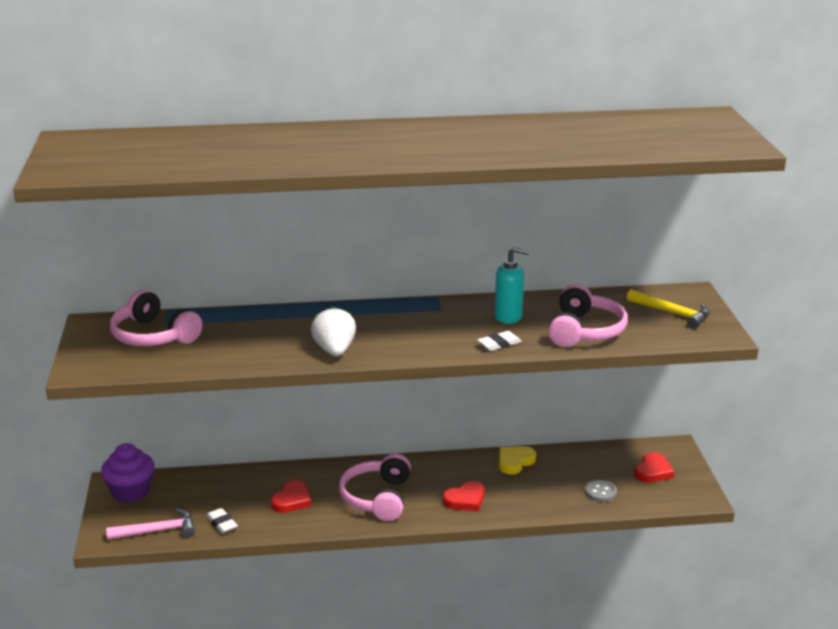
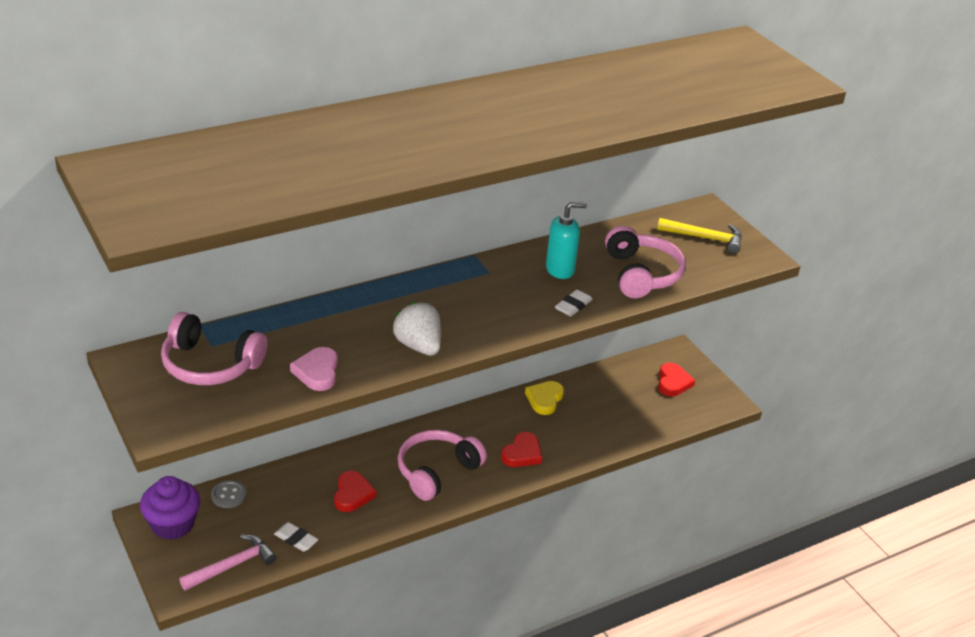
camera: 25 degrees left, 10 degrees up
pink headphones [339,453,411,521] -> pink headphones turned 60 degrees clockwise [398,430,487,501]
grey button [585,480,617,502] -> grey button moved to [211,480,247,508]
none -> pink heart [290,347,338,391]

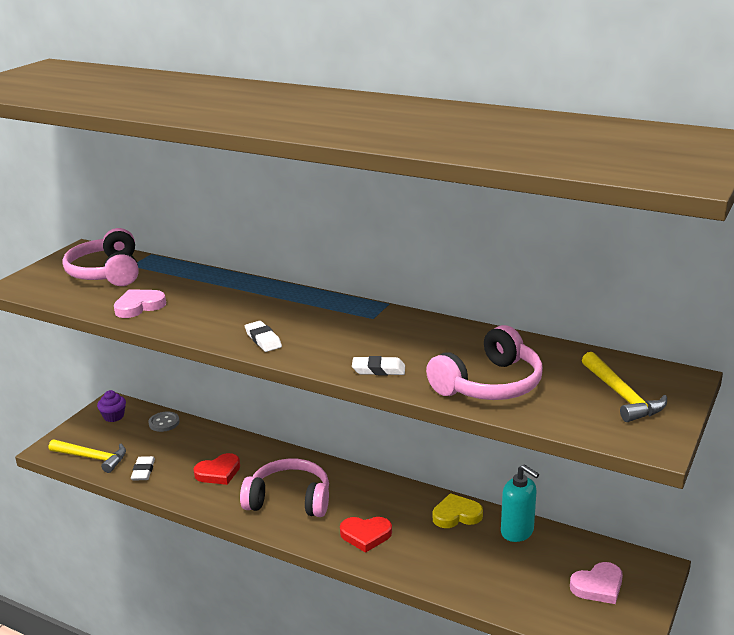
camera: 60 degrees right, 10 degrees down
purple cupcake [140,476,200,540] -> purple cupcake [97,390,126,422], size x0.57
pink hammer [179,534,277,591] -> yellow hammer [49,439,126,473]
white strawberry [392,302,441,356] -> none
turquoise soap dispenser [546,202,587,279] -> turquoise soap dispenser moved to [501,464,539,542]
red heart [658,363,695,396] -> pink heart [570,562,623,604]
none -> white eraser [245,321,282,352]

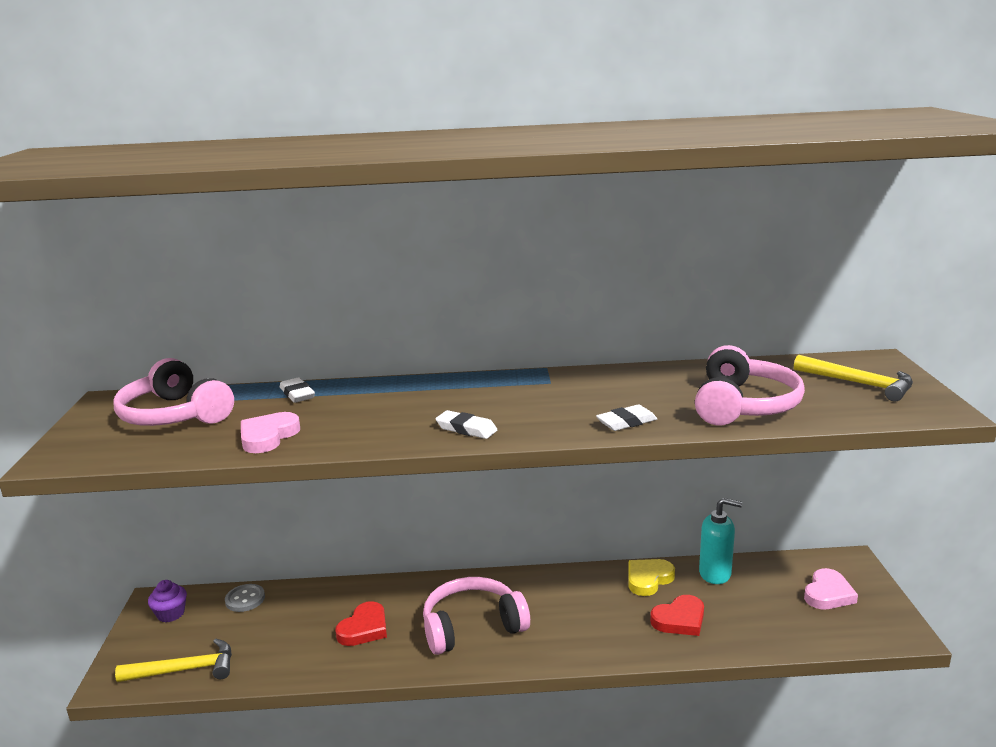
camera: 30 degrees left, 5 degrees down
white eraser [131,456,155,481] -> white eraser moved to [280,377,315,403]
red heart [340,517,392,553] -> red heart moved to [650,595,704,636]

